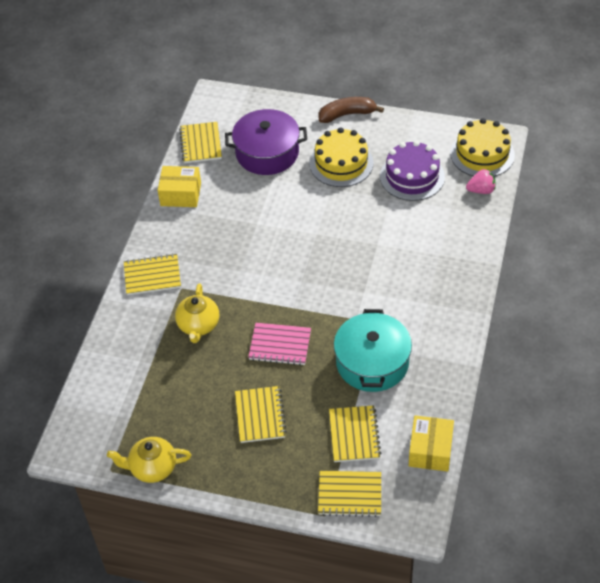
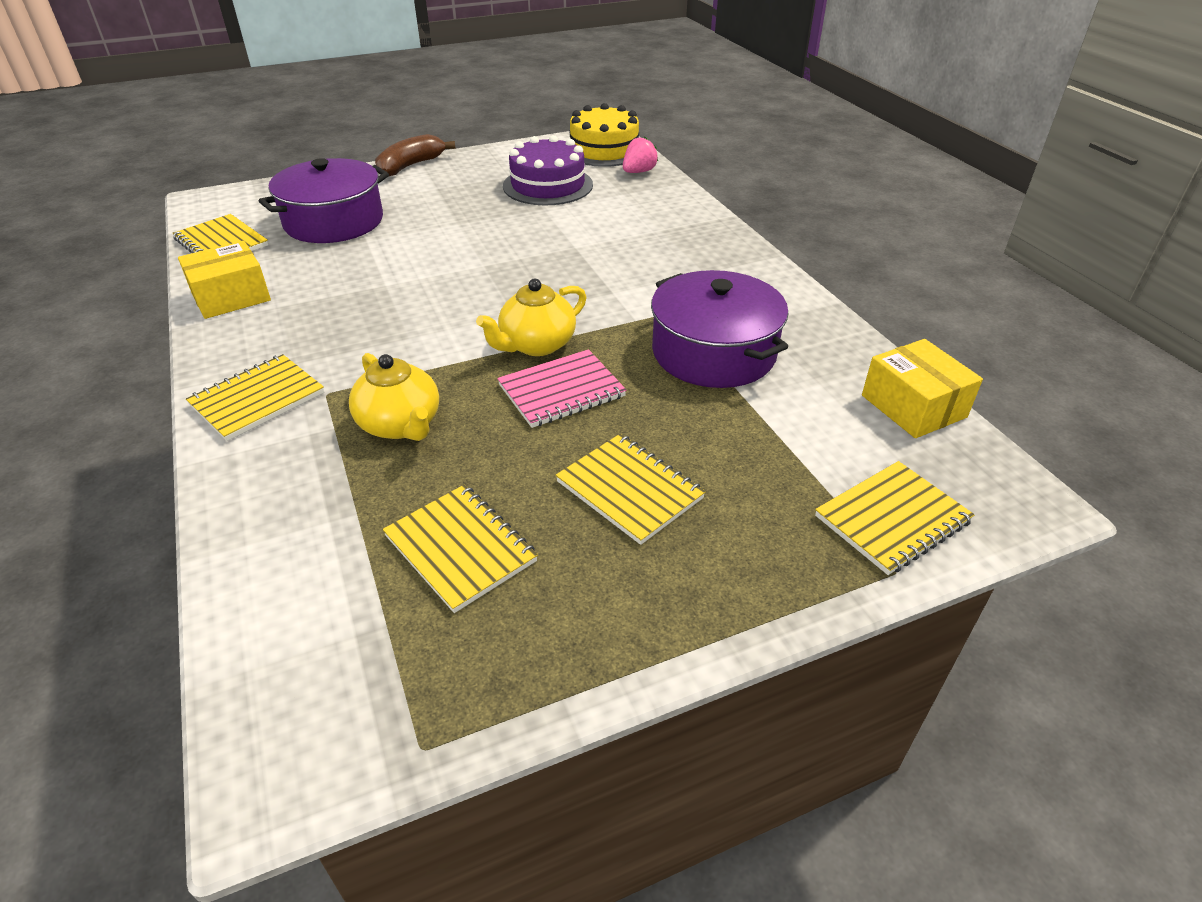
camera: 40 degrees left, 10 degrees down
yellow teapot [107,437,191,483] -> yellow teapot moved to [476,278,587,356]
yellow cake [310,127,374,187] -> none
yellow notebook [329,405,381,462] -> yellow notebook moved to [383,485,538,613]
turquoise pot [334,309,412,392] -> purple pot [651,270,789,388]

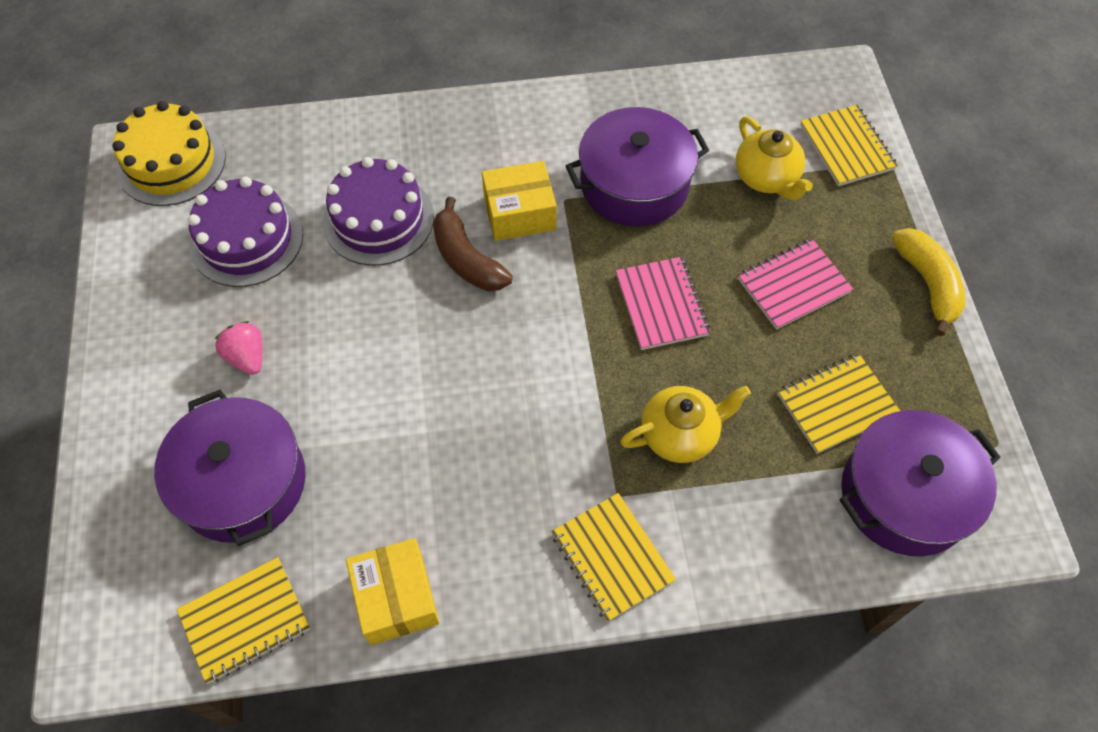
camera: 75 degrees left, 20 degrees up
brown banana [375,134,456,176] -> brown banana moved to [433,197,513,291]
yellow teapot [476,278,587,356] -> yellow teapot moved to [736,116,813,200]
yellow notebook [556,434,706,545] -> pink notebook [738,239,853,330]
pink strawberry [623,137,658,173] -> pink strawberry moved to [215,321,263,375]
yellow box [862,339,983,438] -> yellow box moved to [482,161,557,241]
none -> purple cake [323,157,434,266]
none -> purple pot [840,410,1000,556]
none -> yellow banana [892,228,966,336]

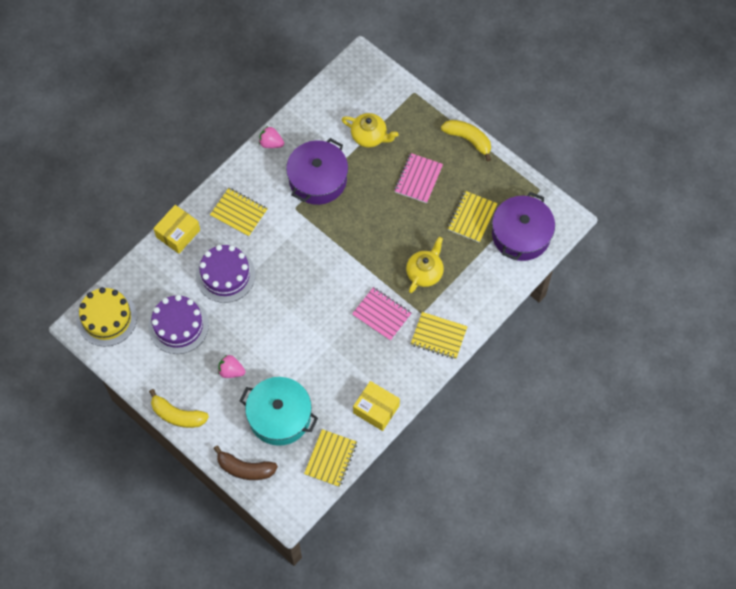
camera: 40 degrees left, 5 degrees up
purple pot [154,390,306,546] -> turquoise pot [239,377,318,446]
brown banana [433,197,513,291] -> brown banana moved to [213,445,278,480]
yellow box [482,161,557,241] -> yellow box moved to [153,205,200,254]
pink notebook [616,257,710,350] -> pink notebook moved to [352,287,412,341]
yellow notebook [800,105,898,186] -> yellow notebook moved to [210,188,268,237]
none -> yellow banana [149,389,209,428]
none -> pink strawberry [259,126,284,148]

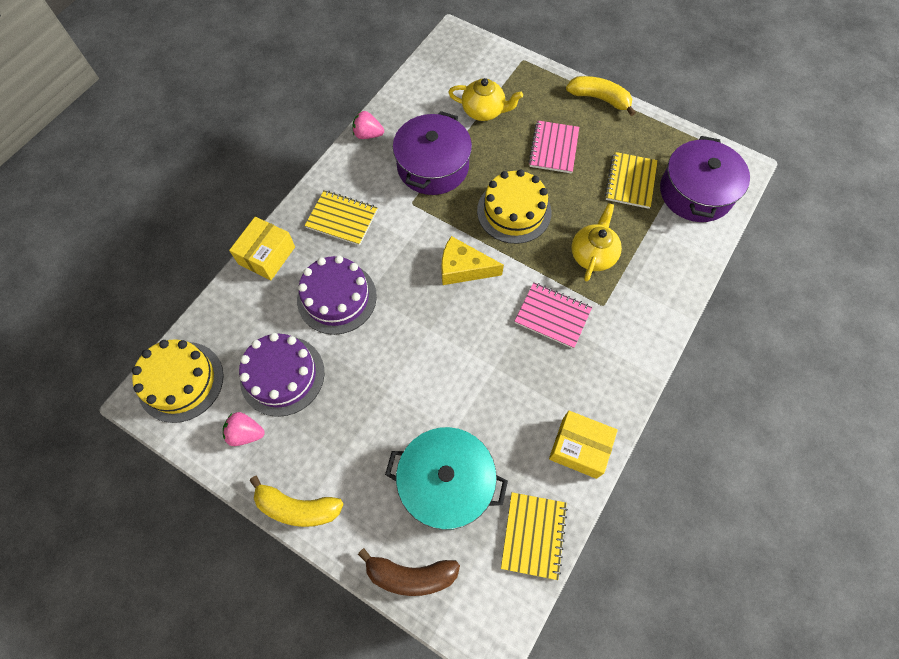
camera: 10 degrees left, 0 degrees up
pink strawberry [218,355,245,378] -> pink strawberry moved to [223,412,265,446]
yellow notebook [411,312,468,359] -> none
none -> yellow cheese [441,236,504,285]
none -> yellow cake [477,169,551,244]

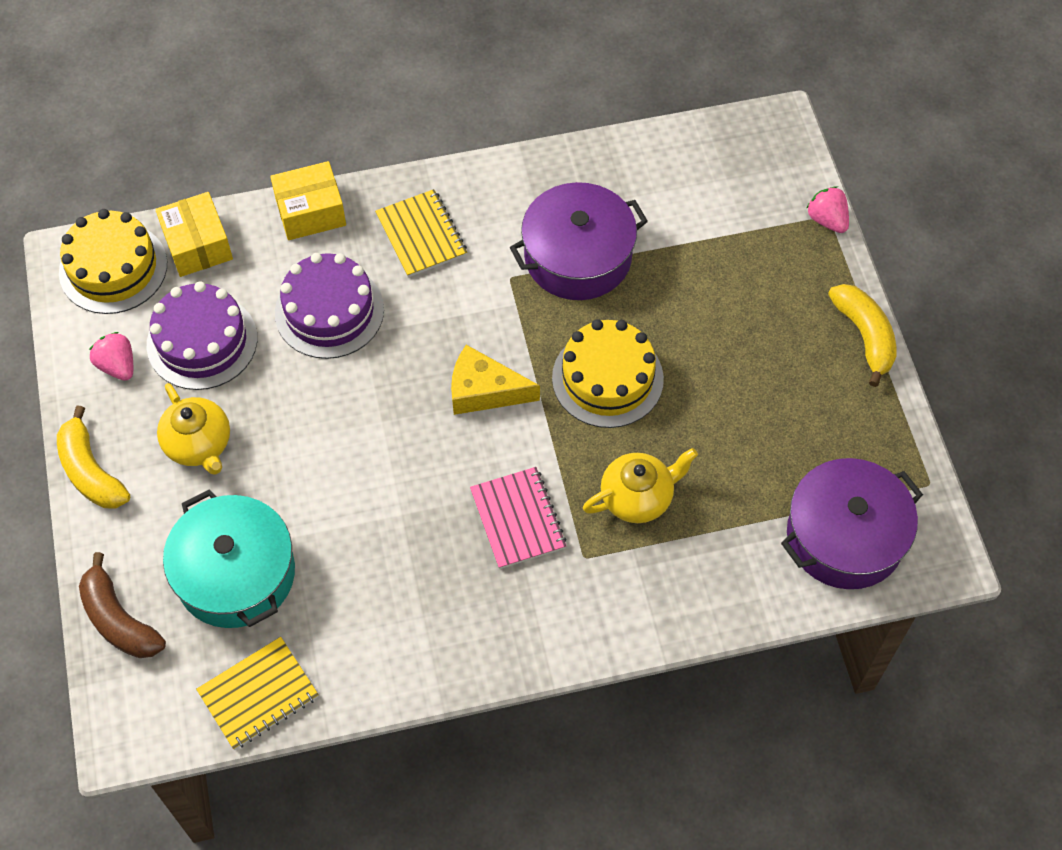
camera: 45 degrees right, 5 degrees down
pink strawberry [353,111,384,139] -> pink strawberry moved to [806,186,849,233]
yellow cheese [441,236,504,285] -> yellow cheese turned 45 degrees counterclockwise [451,345,540,415]
yellow teapot [448,78,523,121] -> yellow teapot moved to [157,383,230,475]
pink notebook [528,121,579,174] -> none
yellow box [549,411,618,479] -> yellow box moved to [155,192,233,277]
yellow notebook [605,152,658,209] -> none

